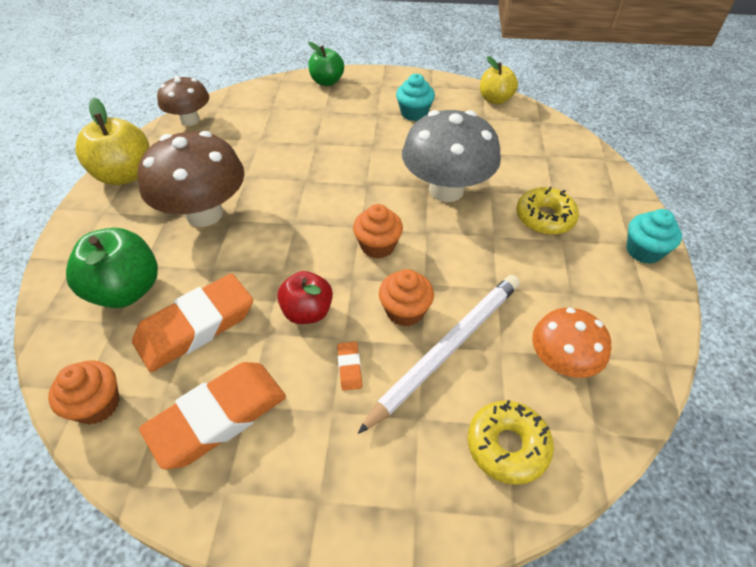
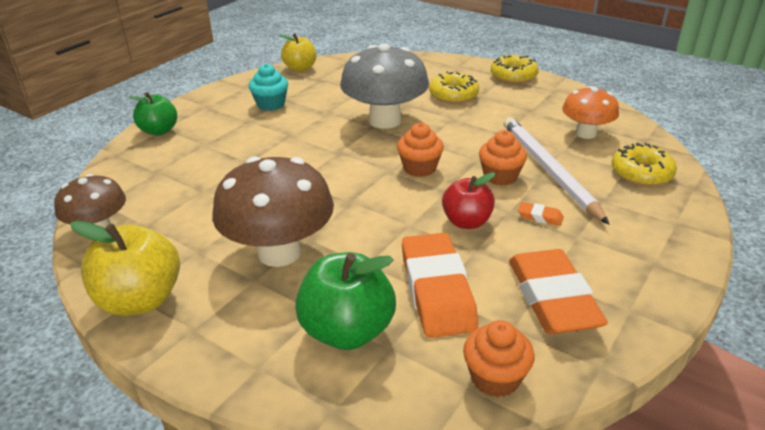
camera: 60 degrees left, 15 degrees down
turquoise cupcake [626,209,682,264] -> yellow donut [491,55,539,84]

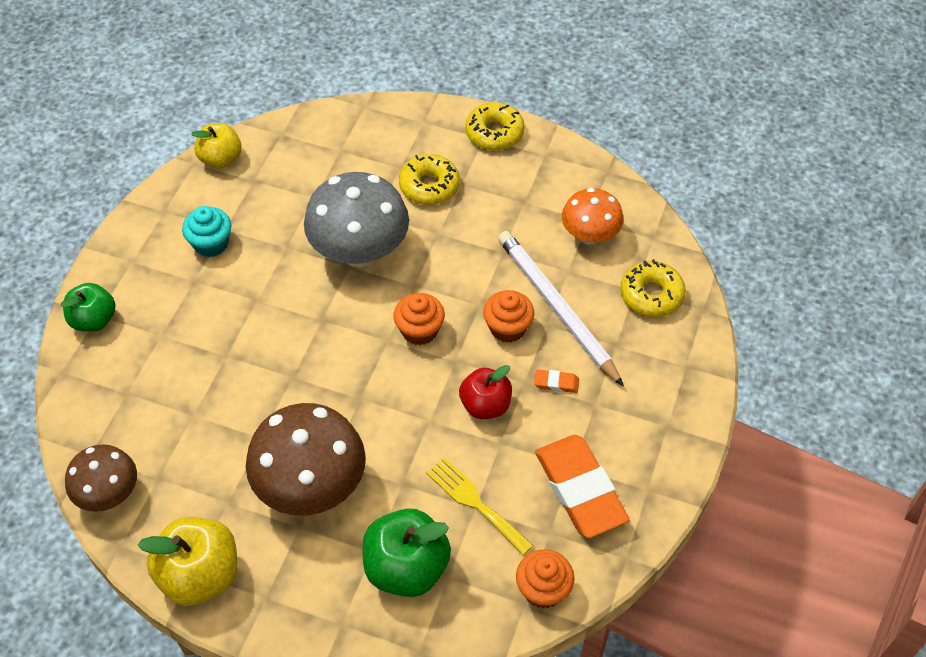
camera: 15 degrees left, 20 degrees up
orange eraser [402,233,478,338] -> yellow fork [426,457,534,555]

